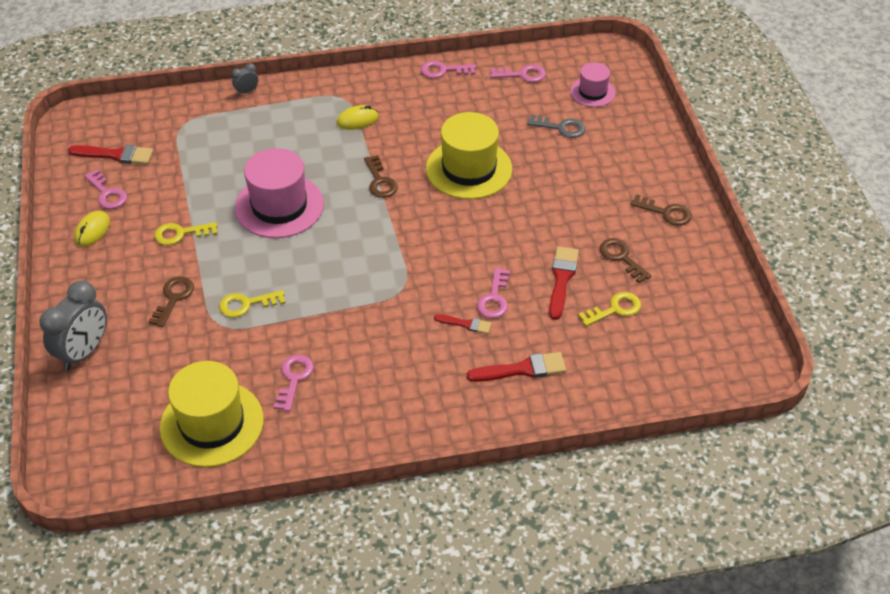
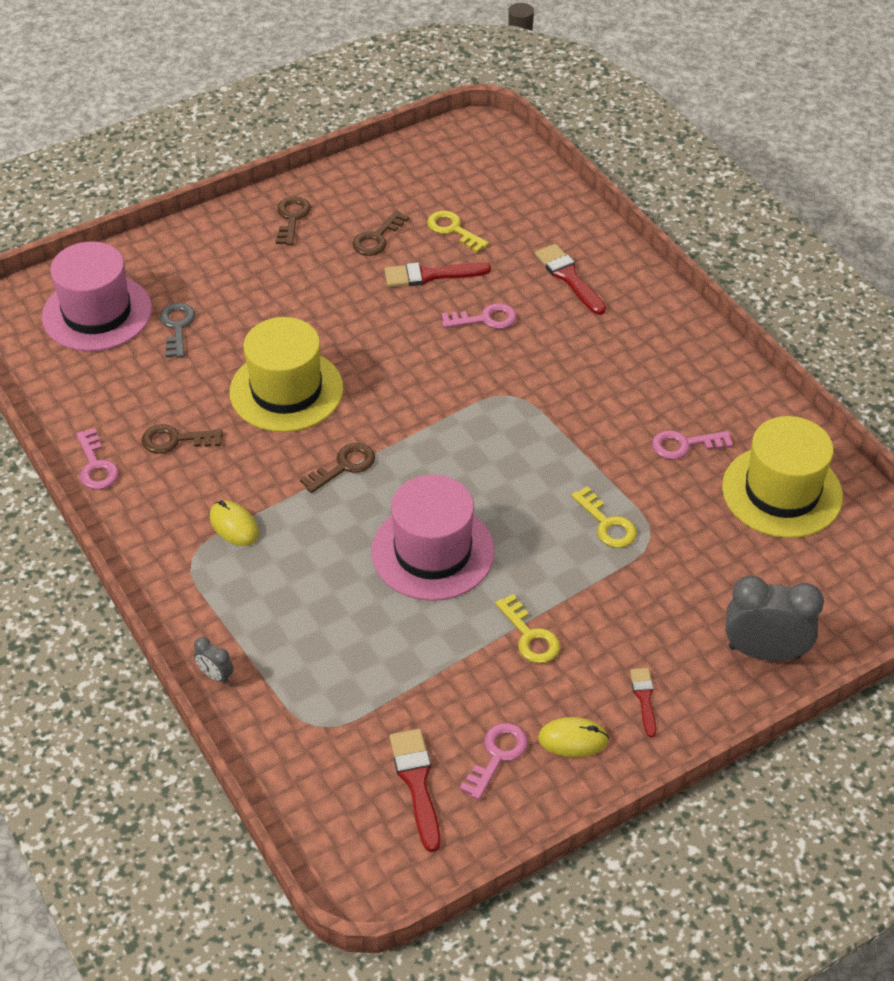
camera: 110 degrees left, 0 degrees up
brown key [148,277,194,327] -> brown key moved to [141,424,223,454]
red brush [434,314,492,334] -> red brush moved to [630,668,656,737]
pink key [490,64,546,82] -> none
pink hat [570,62,616,107] -> pink hat [42,241,152,351], size x1.81

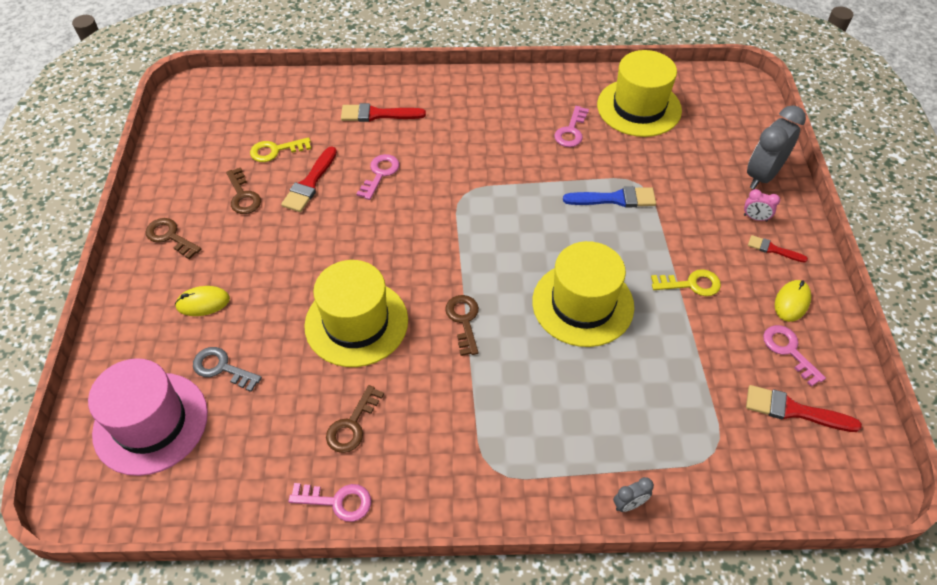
camera: 60 degrees left, 5 degrees up
yellow mouse [210,500,259,546] -> yellow mouse moved to [175,286,230,316]
pink hat [371,474,495,601] -> yellow hat [532,241,634,347]
yellow key [571,486,637,548] -> blue brush [563,186,656,207]
none -> pink clock [744,189,780,222]

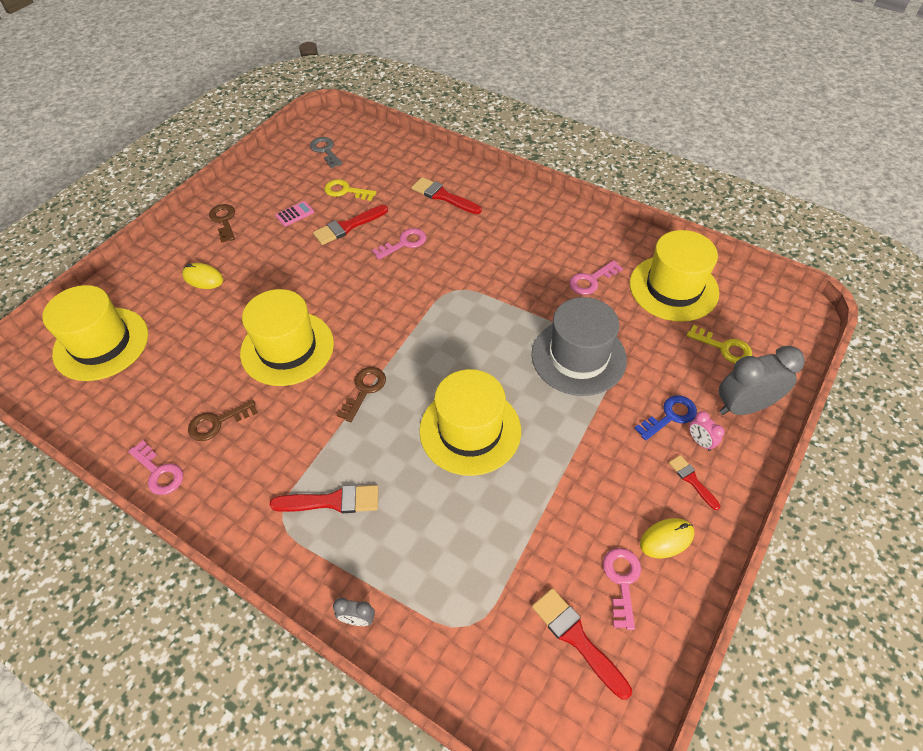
camera: 35 degrees right, 0 degrees up
pink hat [88,358,208,476] -> yellow hat [42,285,148,381]
grey key [193,347,262,392] -> grey key moved to [310,137,343,168]
brown key [226,167,261,214] -> pink calculator [276,201,314,226]
blue brush [563,186,656,207] -> grey hat [532,297,627,396]
yellow key [651,269,721,296] -> yellow key moved to [687,325,752,363]
none -> red brush [270,485,378,513]
none -> blue key [634,395,697,441]

